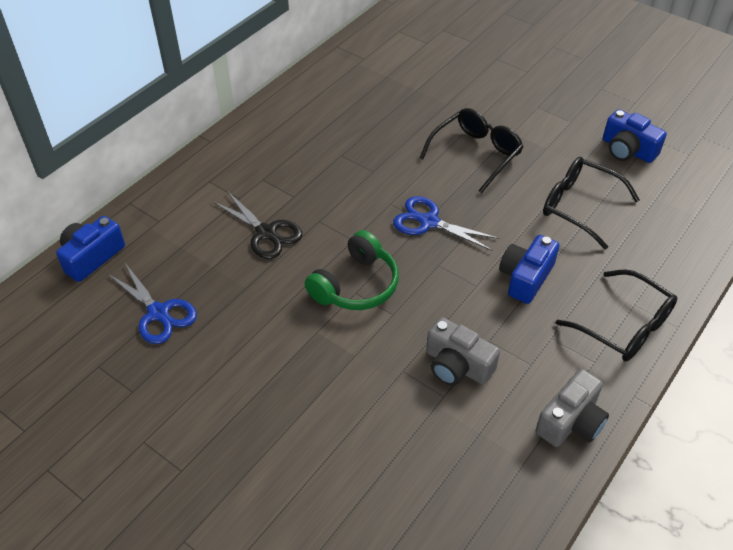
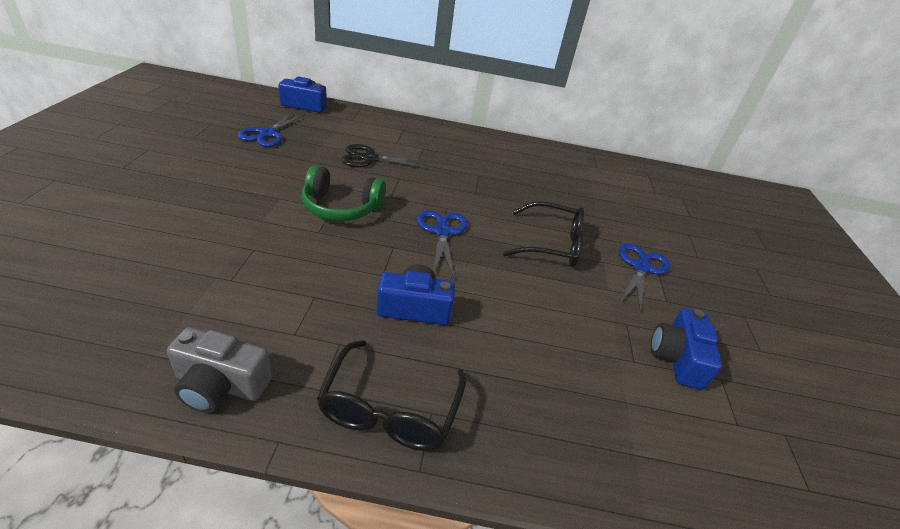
camera: 55 degrees right, 10 degrees down
black scissors [212,191,302,259] -> black scissors turned 75 degrees clockwise [342,144,429,168]
grey camera [426,317,500,386] -> none
black glasses [543,157,640,249] -> none
none -> blue scissors [619,243,670,312]

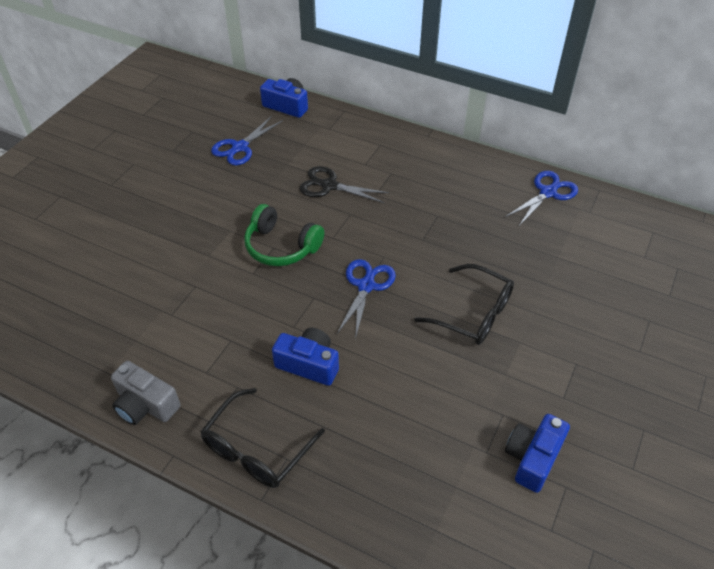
camera: 25 degrees right, 10 degrees up
blue scissors [619,243,670,312] -> blue scissors moved to [505,171,578,226]

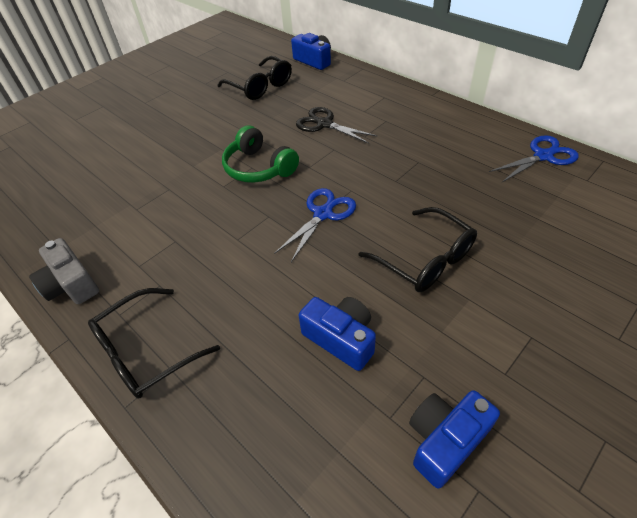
camera: 20 degrees right, 0 degrees up
blue scissors [211,116,283,166] -> black glasses [218,56,292,100]
blue camera [272,328,339,386] -> blue camera moved to [299,297,376,371]

